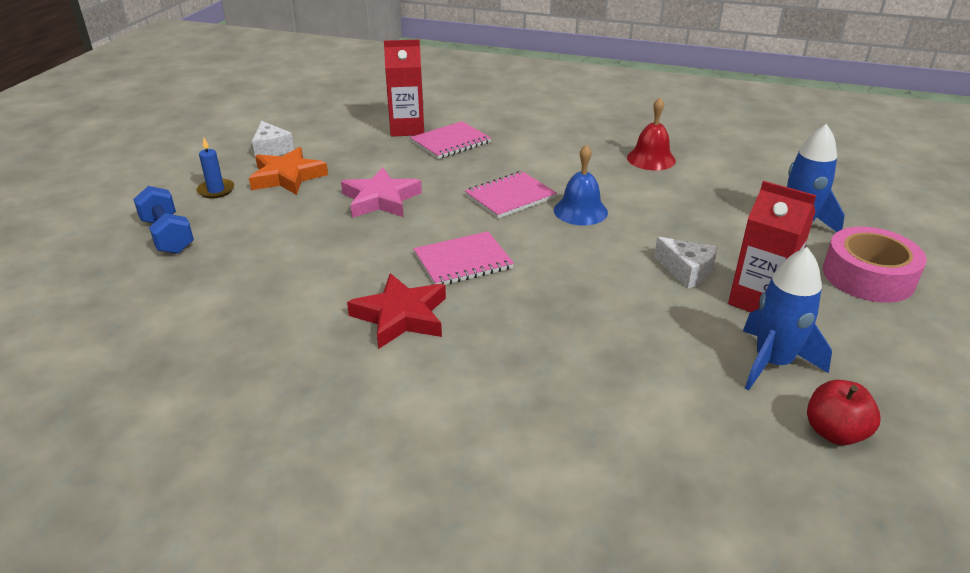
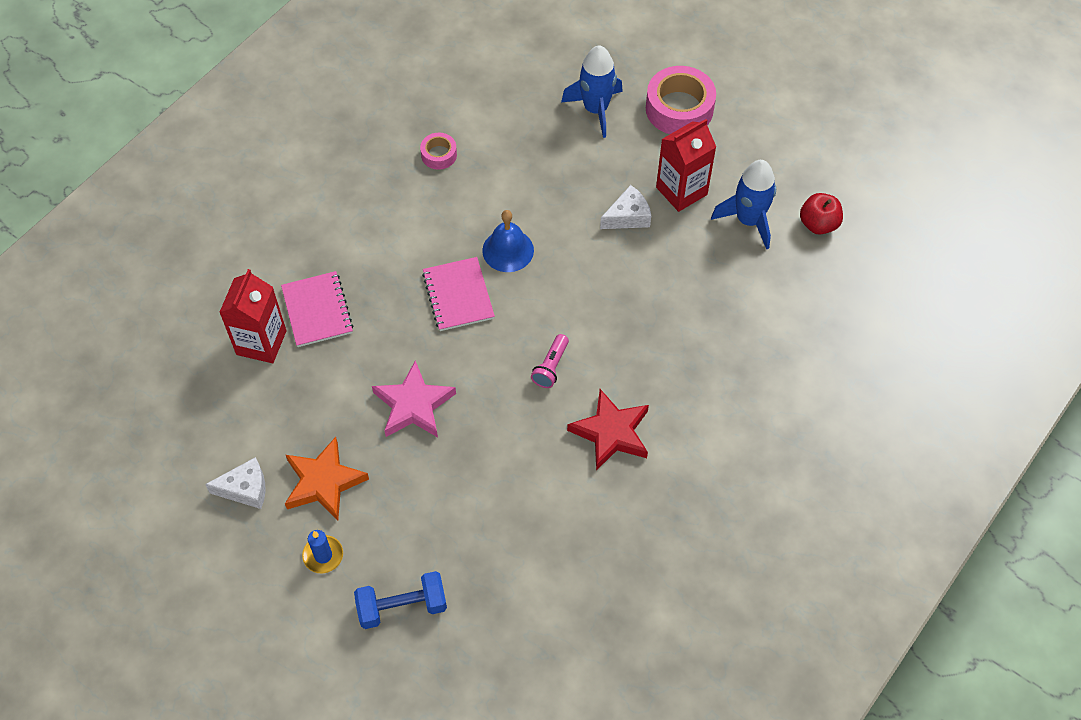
camera: 70 degrees left, 25 degrees up
pink notebook [413,231,514,285] -> pink flashlight [531,334,569,388]
red bell [627,98,676,170] -> pink tape [420,133,457,170]

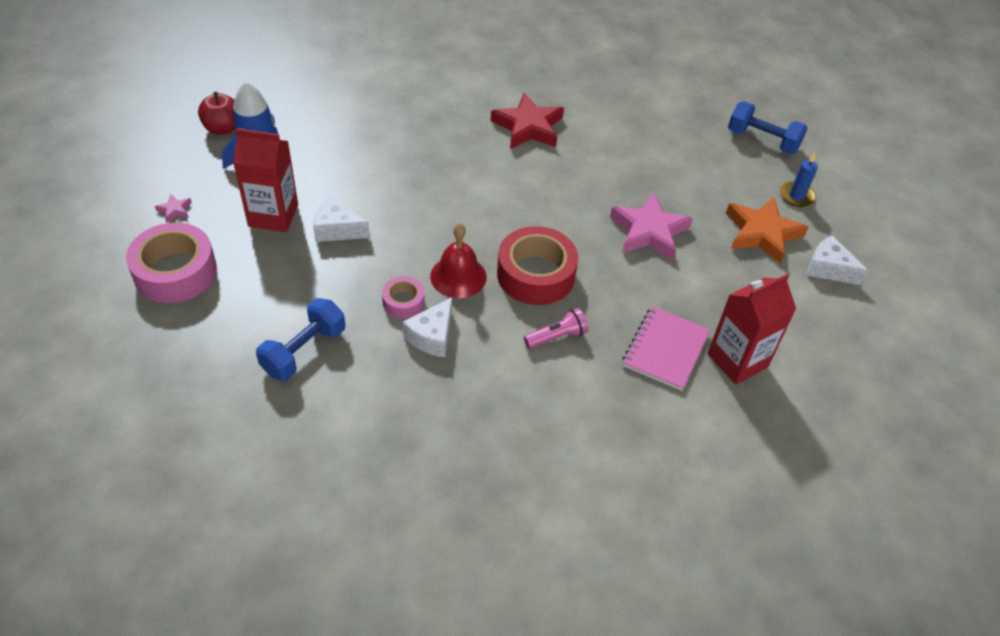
camera: 140 degrees left, 10 degrees down
pink tape [420,133,457,170] -> pink tape moved to [382,276,425,318]
pink notebook [422,257,495,331] -> red tape [497,226,578,305]
blue bell [482,210,534,272] -> red bell [430,223,487,298]
pink flashlight [531,334,569,388] -> pink flashlight moved to [524,308,588,349]
blue rocket [561,45,623,138] -> none
none -> pink star [155,194,192,223]
none -> blue dumbbell [256,298,345,381]
none -> white cheese [403,297,452,357]

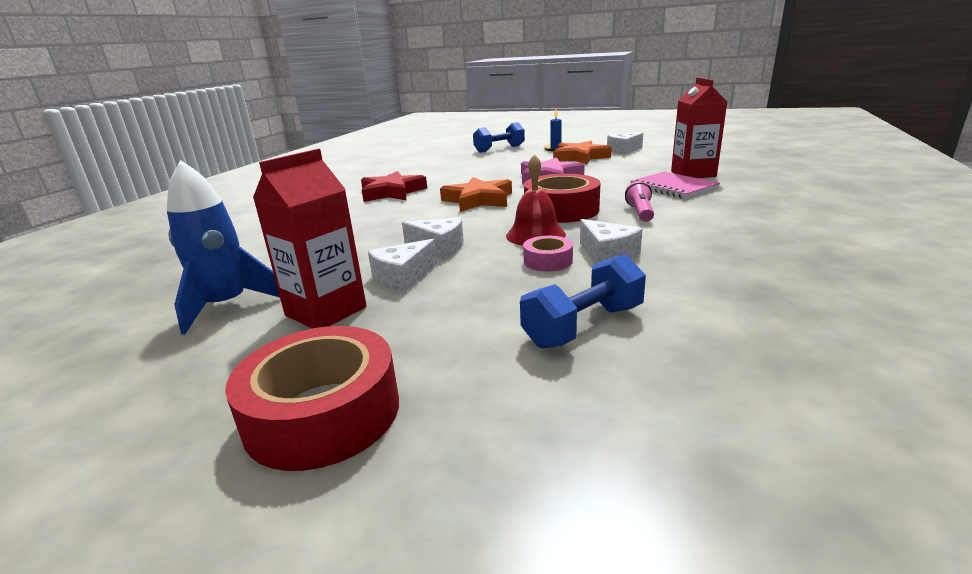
camera: 55 degrees left, 25 degrees down
pink tape [126,223,217,303] -> red tape [225,326,399,471]
pink star [155,194,192,223] -> none
red apple [198,92,235,135] -> none
blue dumbbell [256,298,345,381] -> blue dumbbell turned 75 degrees clockwise [520,254,646,348]
none -> white cheese [402,217,464,260]
none -> orange star [440,177,512,212]

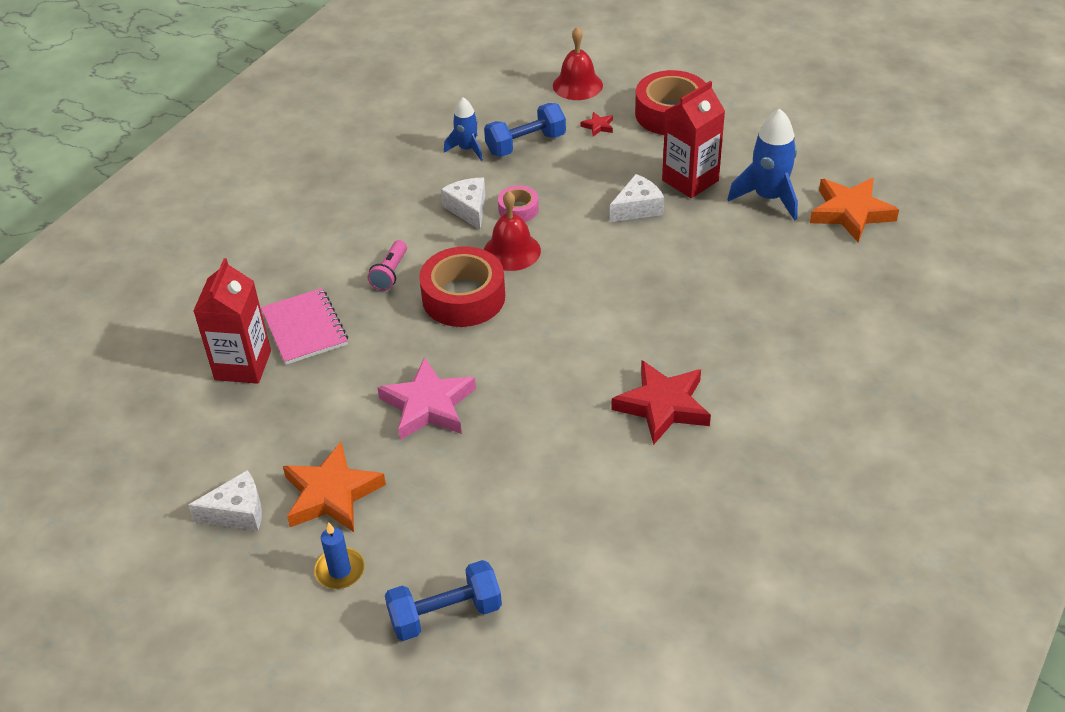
camera: 170 degrees left, 20 degrees up
white cheese [402,217,464,260] -> none
orange star [440,177,512,212] -> orange star moved to [810,178,899,243]
none -> blue rocket [444,97,483,161]
none -> red bell [553,27,603,100]
none -> red star [581,112,613,136]

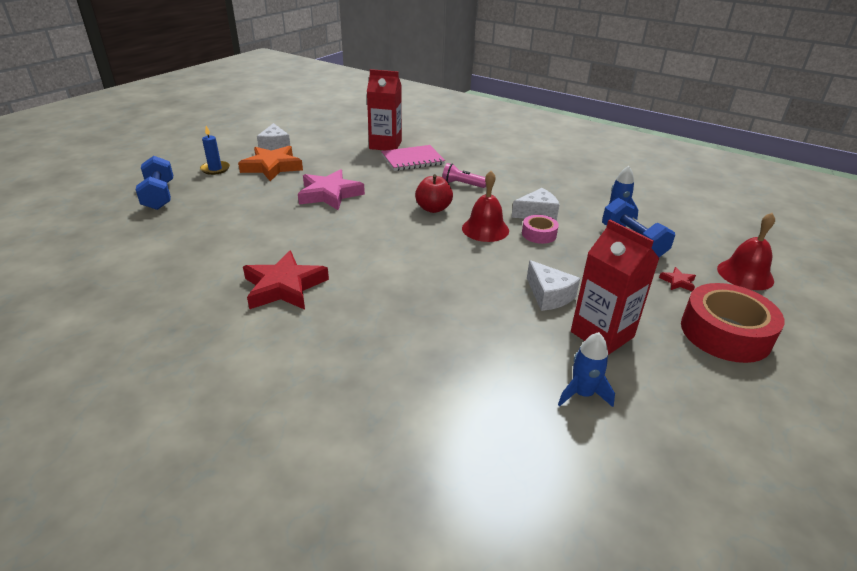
camera: 90 degrees right, 10 degrees down
red tape [419,247,505,327] -> red apple [415,174,453,213]
blue rocket [727,109,798,221] -> blue rocket [558,332,615,407], size x0.61
orange star [810,178,899,243] -> none

